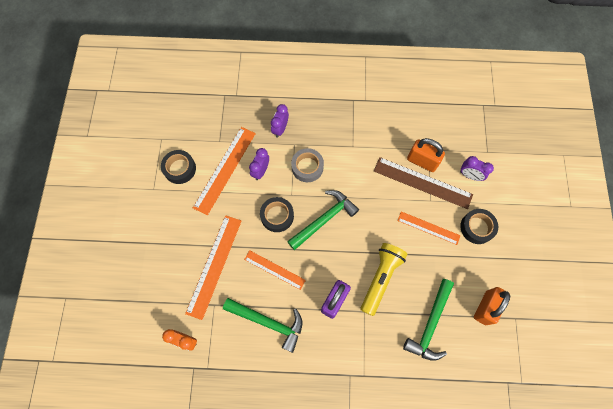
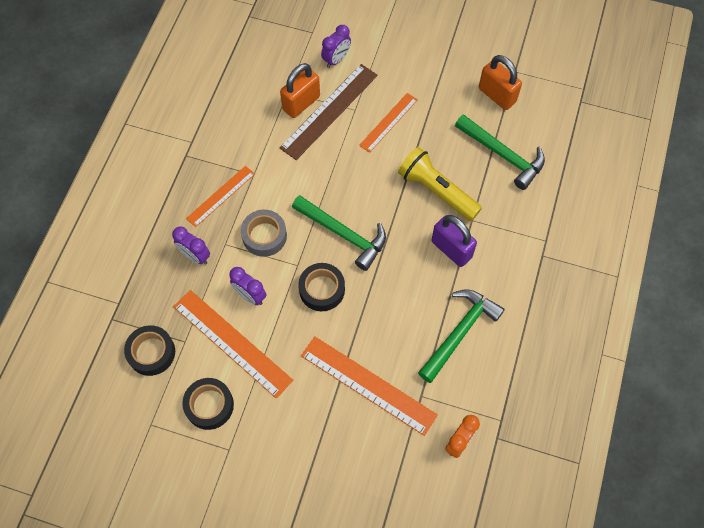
camera: 75 degrees left, 5 degrees down
orange ruler [244,250,306,290] -> orange ruler moved to [186,166,255,227]
green hammer [287,190,359,250] -> green hammer turned 150 degrees clockwise [292,195,386,271]
black tape [460,209,498,244] -> black tape moved to [124,325,175,376]

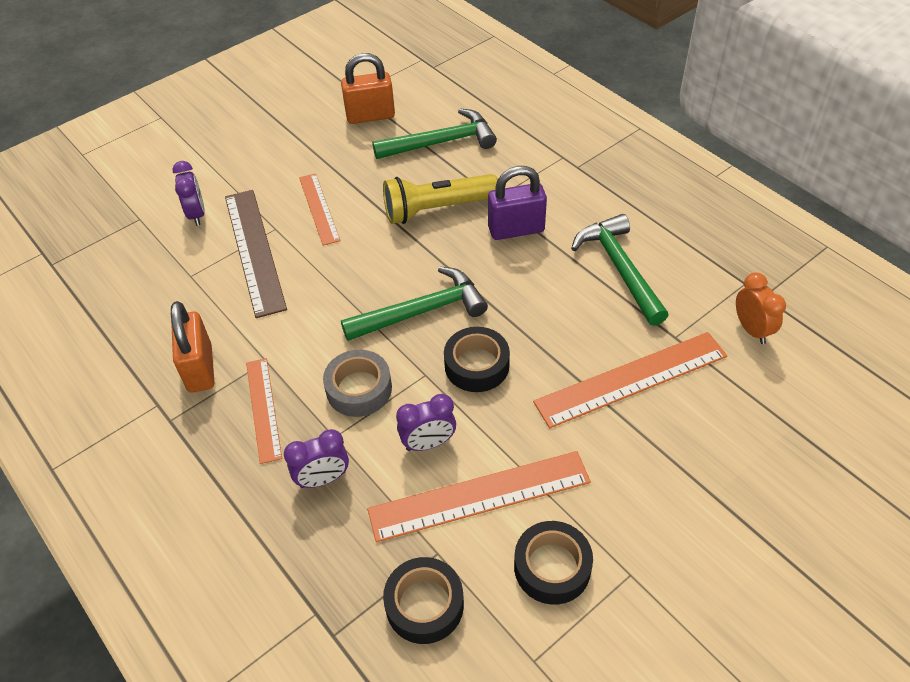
camera: 55 degrees left, 15 degrees down
orange padlock [280,63,320,118] -> orange padlock moved to [171,301,214,392]

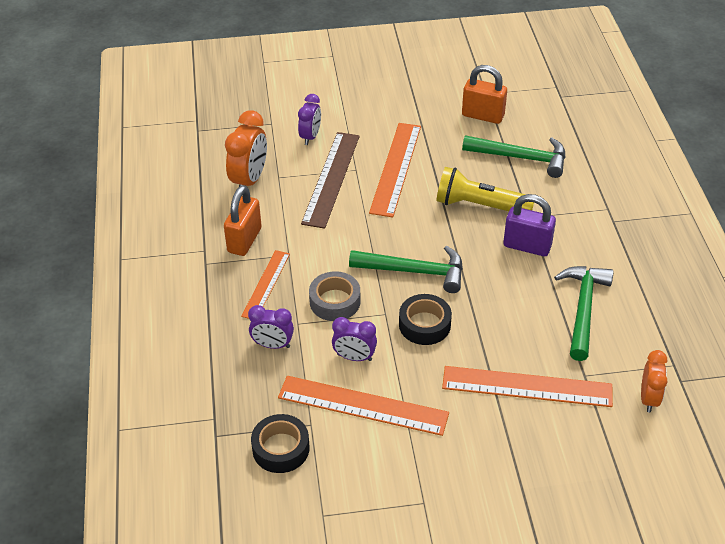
camera: 30 degrees right, 5 degrees down
orange ruler [299,173,341,246] -> orange ruler [369,123,421,217], size x1.63
black tape [514,521,593,604] -> none
none -> orange clock [225,110,267,187]

